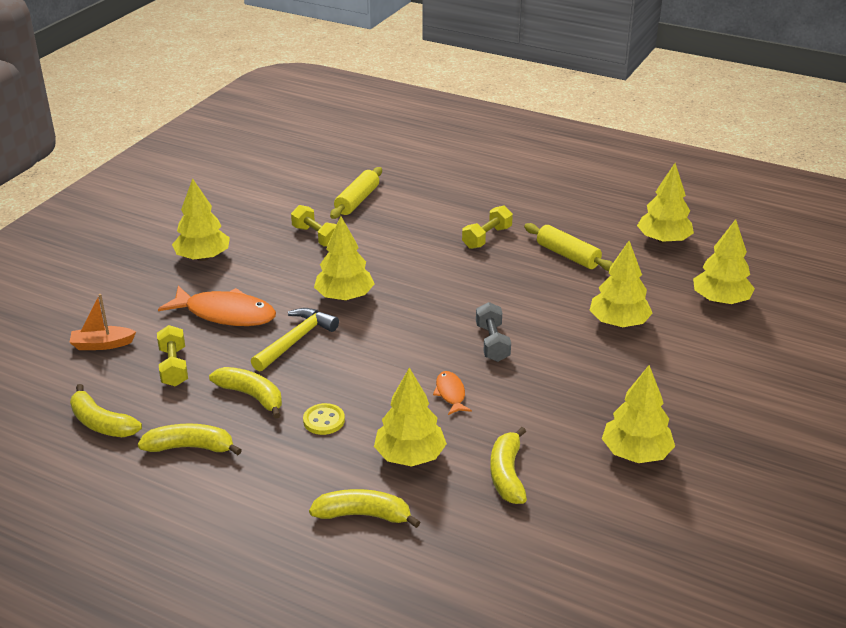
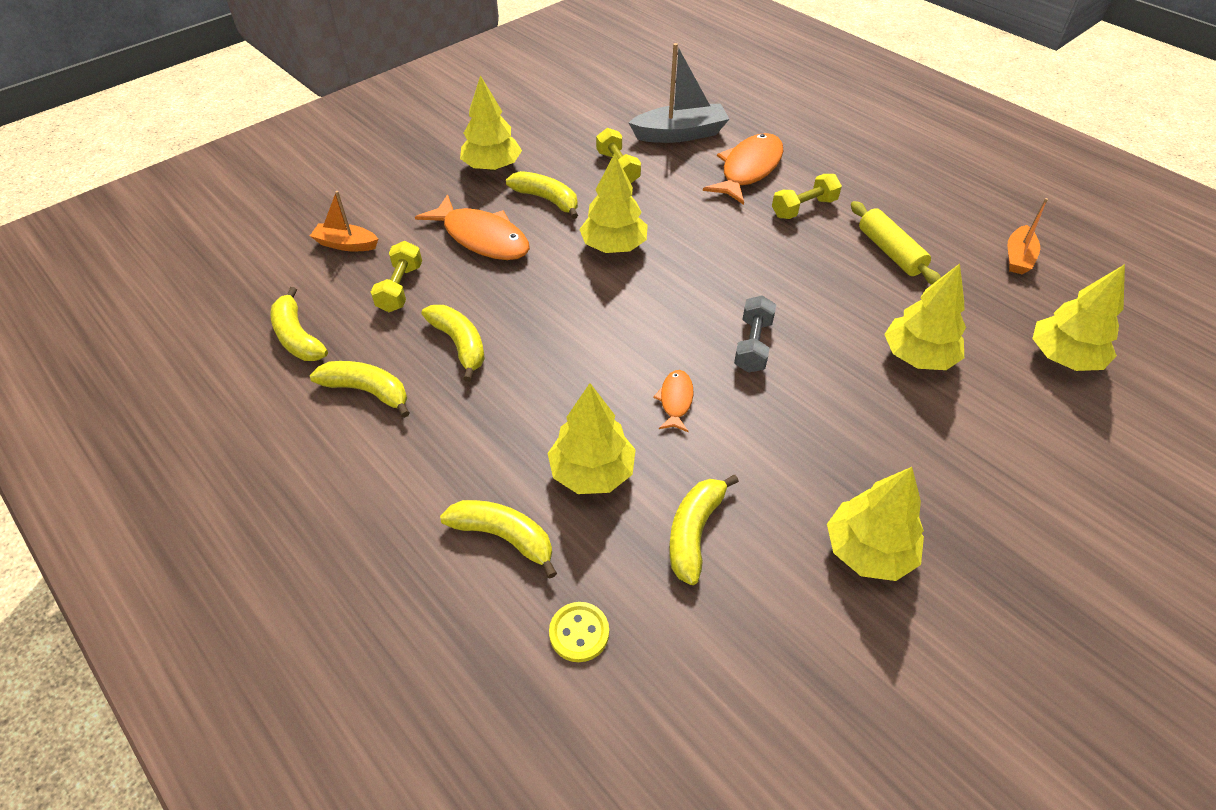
camera: 20 degrees right, 15 degrees up
yellow hammer [251,308,339,372] -> none
yellow button [303,403,345,435] -> yellow button moved to [549,602,609,662]
yellow rolling pin [330,167,382,219] -> grey boat [629,43,729,143]
yellow tree [637,163,694,244] -> orange boat [1008,198,1048,274]
none -> yellow banana [506,171,578,219]
none -> orange fish [703,133,784,205]

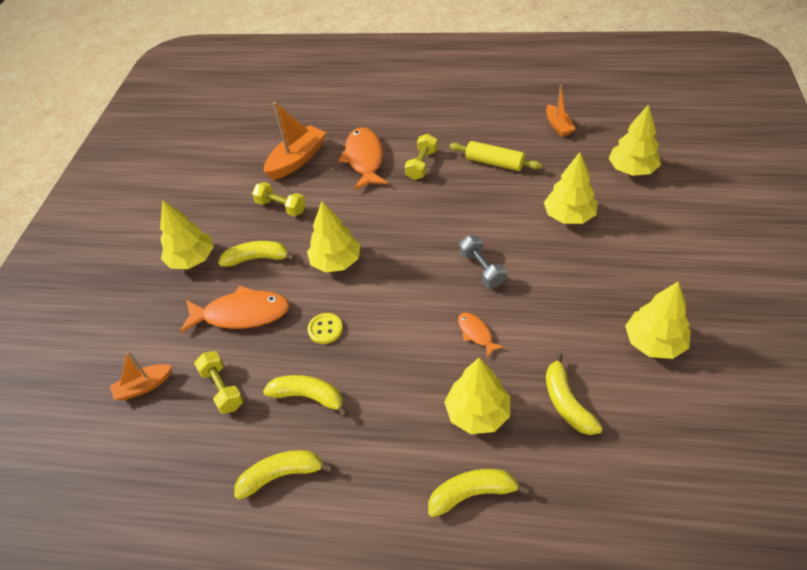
camera: 35 degrees left, 0 degrees up
yellow banana [270,287,328,361] -> none
yellow button [549,602,609,662] -> yellow button moved to [308,313,343,344]
grey boat [629,43,729,143] -> orange boat [264,102,327,180]

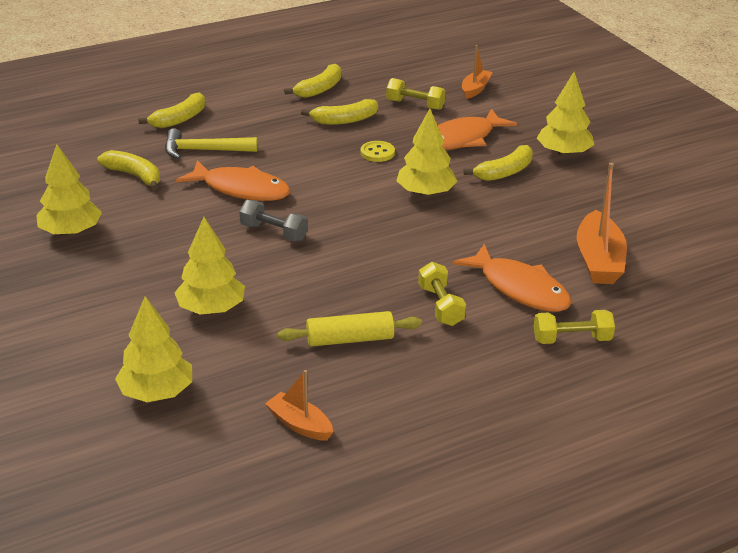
camera: 140 degrees right, 15 degrees down
yellow dumbbell [252,182,306,216] -> yellow dumbbell moved to [534,310,615,344]
yellow tree [444,358,510,434] -> yellow hammer [165,128,258,159]
orange fish [458,313,504,358] -> orange fish [176,160,291,201], size x1.99

